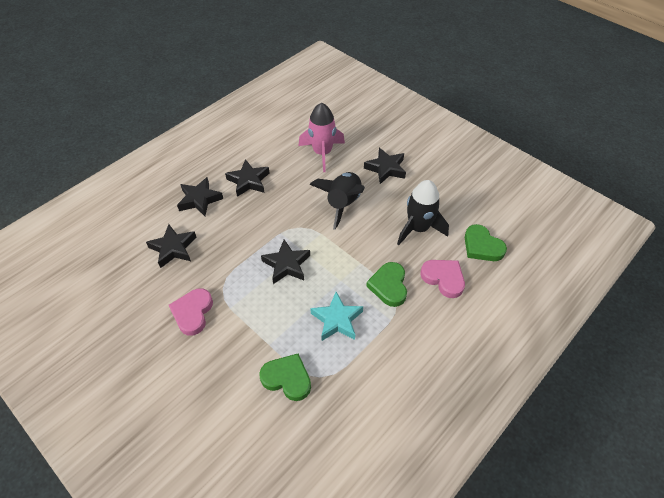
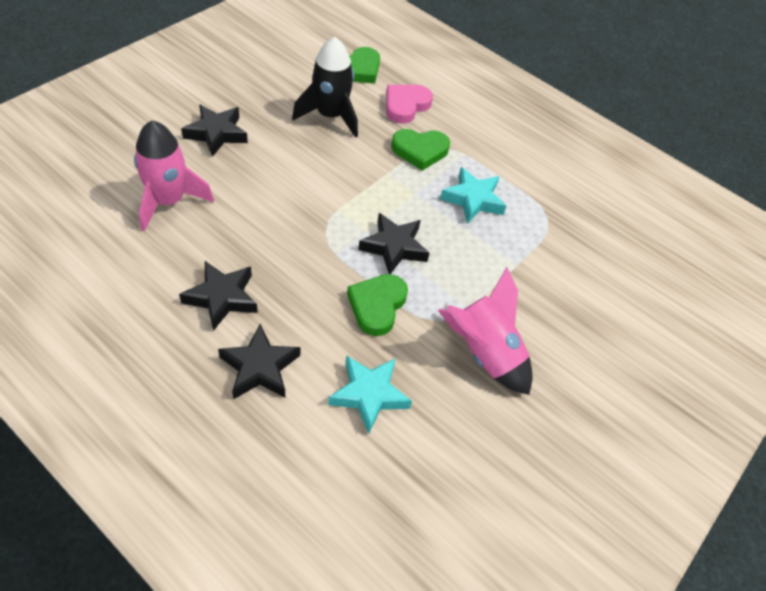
camera: 100 degrees left, 0 degrees up
black star [146,224,197,268] -> turquoise star [328,355,412,434]
pink heart [169,288,213,336] -> pink rocket [438,267,533,395]
green heart [259,354,311,401] -> green heart moved to [347,274,408,336]
black rocket [310,172,365,230] -> none

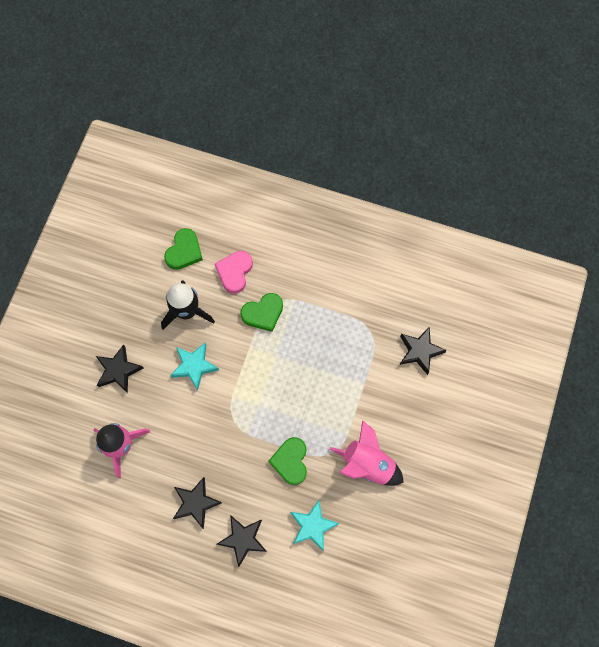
camera: 15 degrees left, 20 degrees up
black star [358,213,429,274] -> black star moved to [400,327,447,375]
turquoise star [440,167,507,224] -> turquoise star moved to [170,342,219,391]

